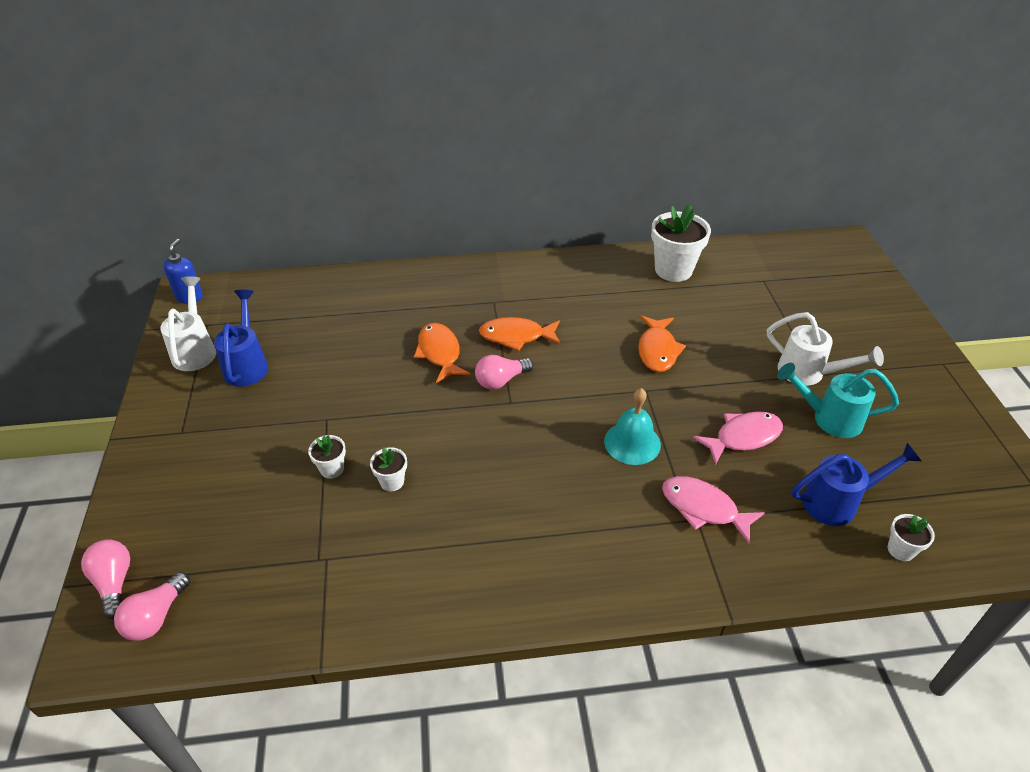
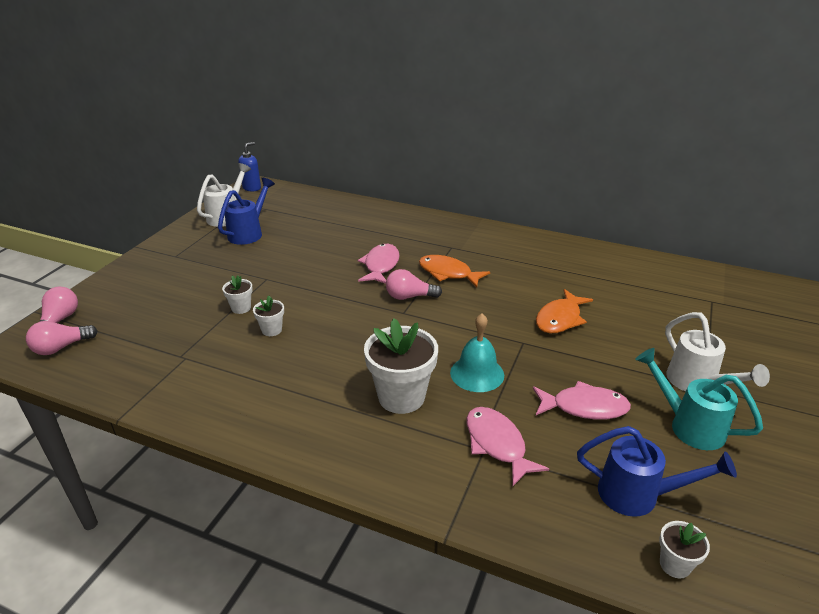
camera: 30 degrees right, 10 degrees down
orange fish [414,323,470,383] -> pink fish [358,244,400,284]
white flower pot [651,204,711,282] -> white flower pot moved to [364,318,438,414]

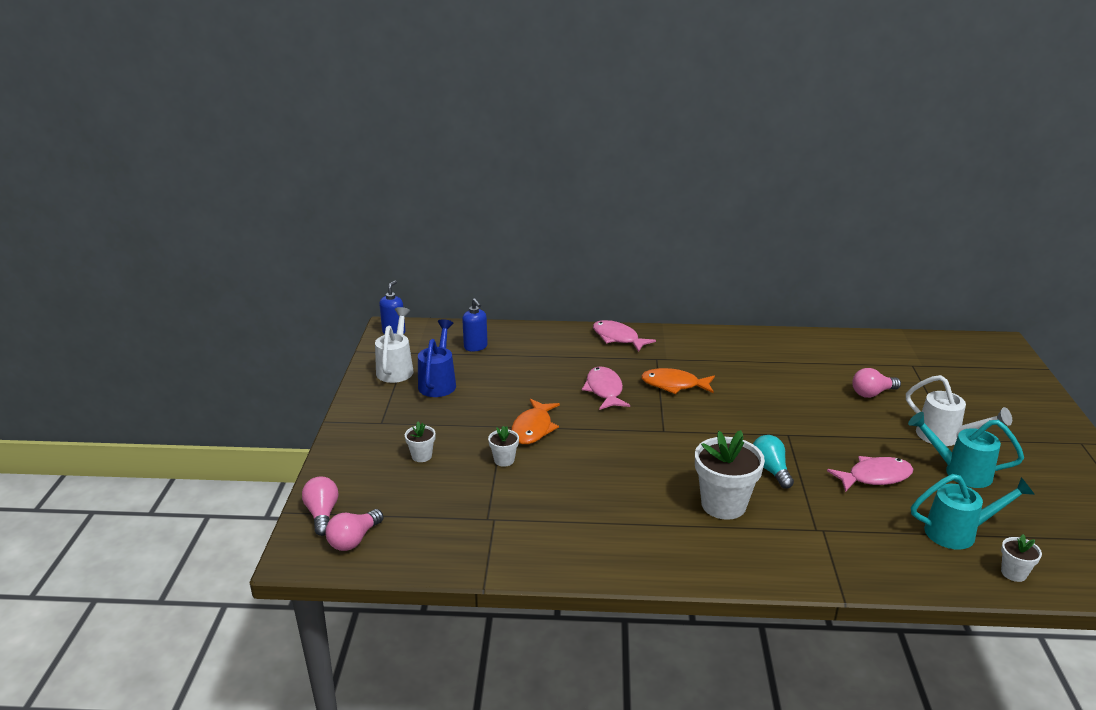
camera: 20 degrees left, 5 degrees down
white flower pot [253,296,284,336] -> white flower pot moved to [405,422,435,462]
pink light bulb [386,269,442,300] -> pink light bulb moved to [852,368,901,398]
turquoise bell [450,314,504,392] -> turquoise light bulb [753,435,794,489]
pink fish [466,407,549,486] -> pink fish moved to [593,320,656,352]
orange fish [536,289,593,333] -> orange fish moved to [511,399,560,444]
blue watering can [577,426,737,517] -> turquoise watering can [911,474,1035,550]
none -> blue soap dispenser [462,298,488,352]

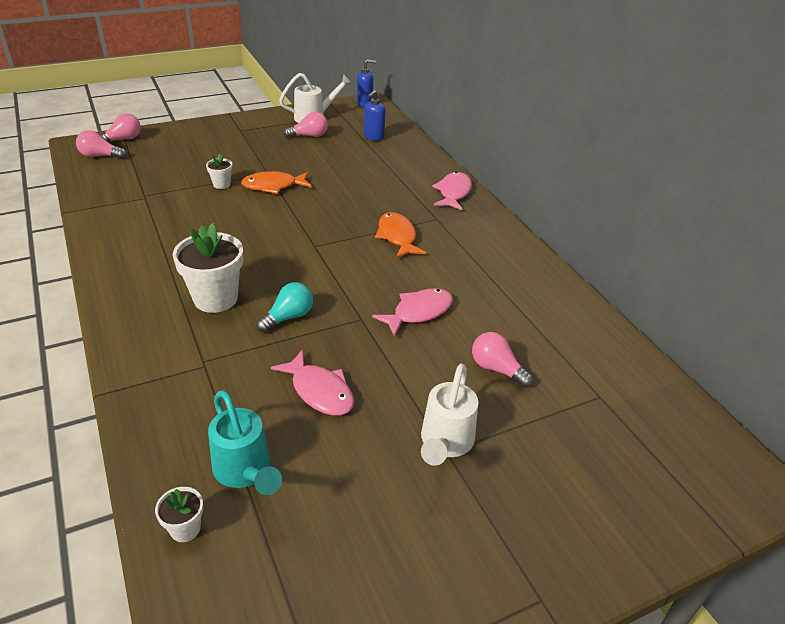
camera: 60 degrees right, 10 degrees up
white flower pot [405,422,435,462] -> none
blue watering can [418,319,456,397] -> pink light bulb [283,112,328,138]
pink fish [582,367,630,410] -> pink fish moved to [372,288,453,337]
turquoise watering can [908,412,1024,488] -> none

